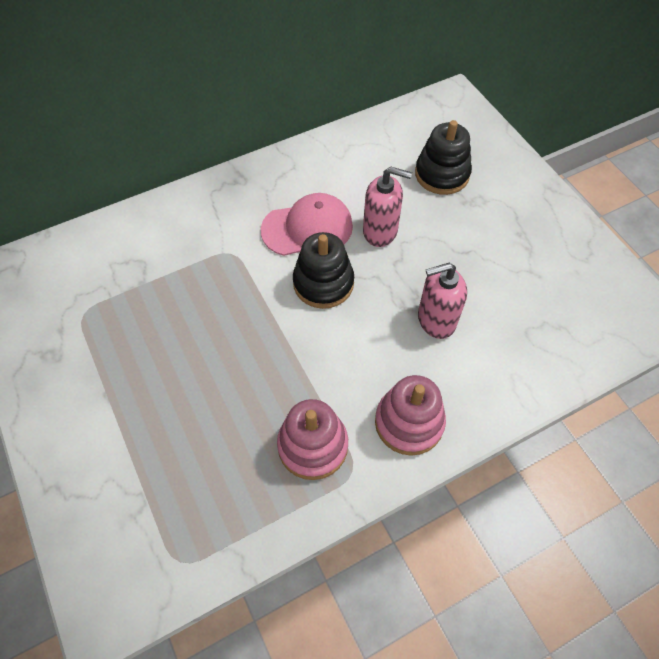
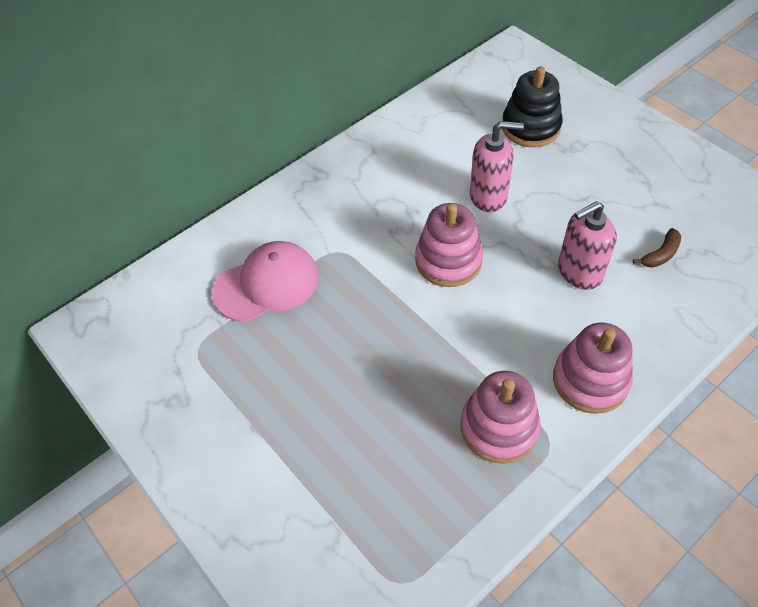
camera: 10 degrees left, 5 degrees down
pink cap [261,193,353,256] -> pink cap moved to [212,241,318,322]
black stacking toy [293,232,354,309] -> pink stacking toy [415,203,483,287]
none -> brown banana [633,228,681,268]

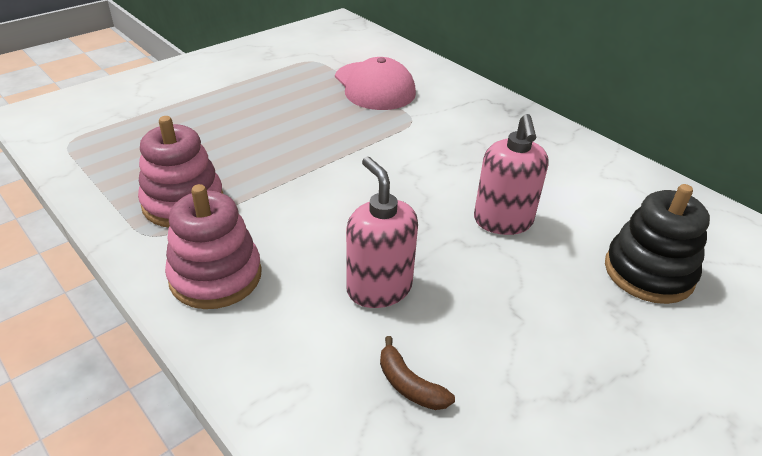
camera: 85 degrees right, 15 degrees down
pink stacking toy [415,203,483,287] -> none

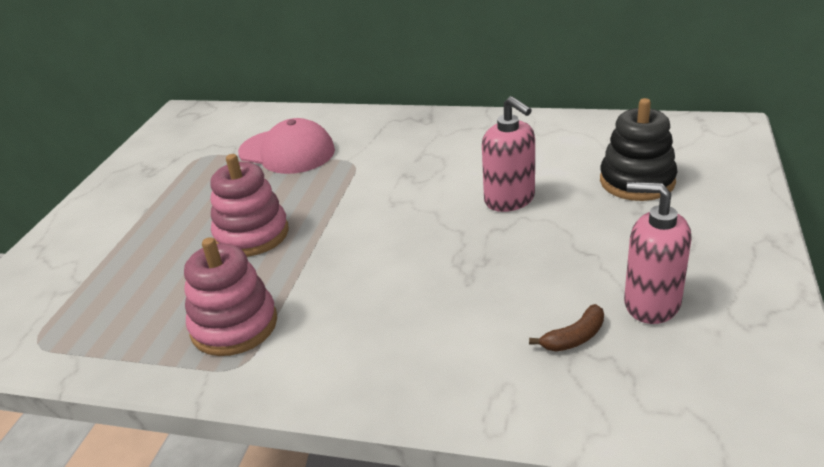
camera: 30 degrees left, 5 degrees down
pink stacking toy [165,184,262,309] -> pink stacking toy moved to [210,154,289,257]
pink soap dispenser [346,157,418,308] -> pink soap dispenser moved to [624,182,692,324]
brown banana [380,336,455,410] -> brown banana turned 45 degrees counterclockwise [529,304,604,352]

